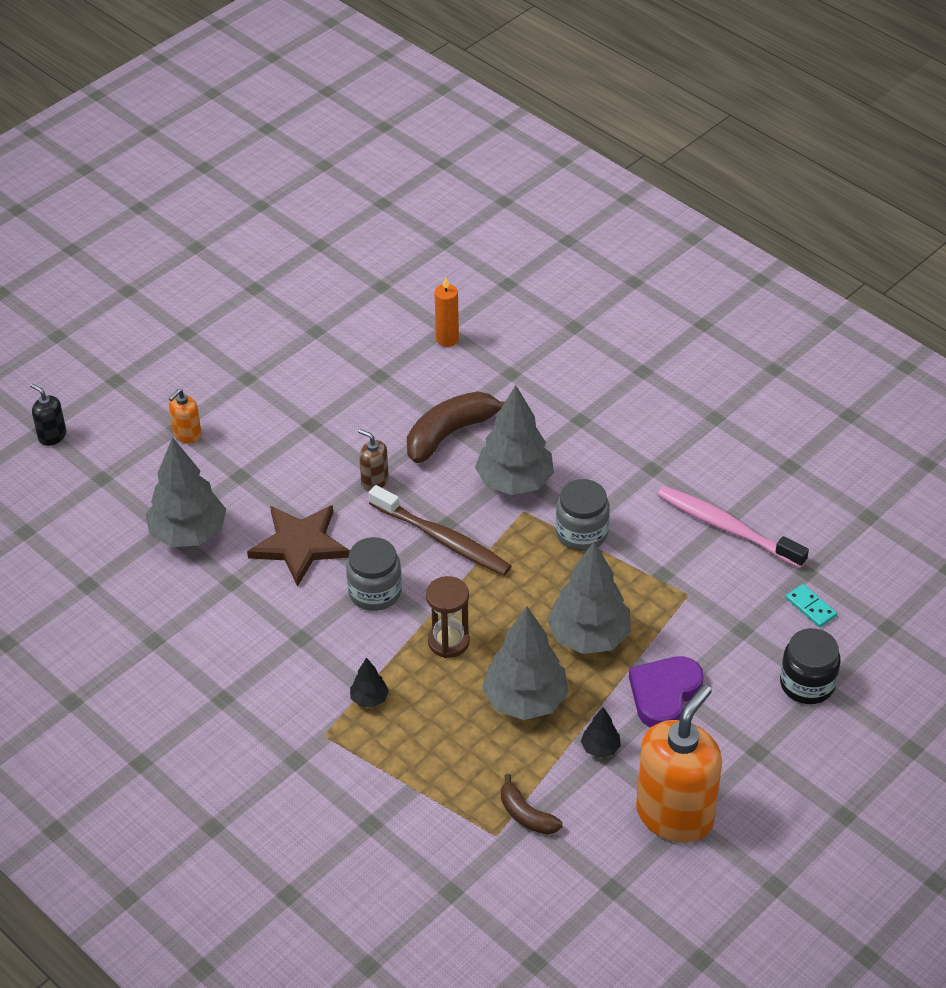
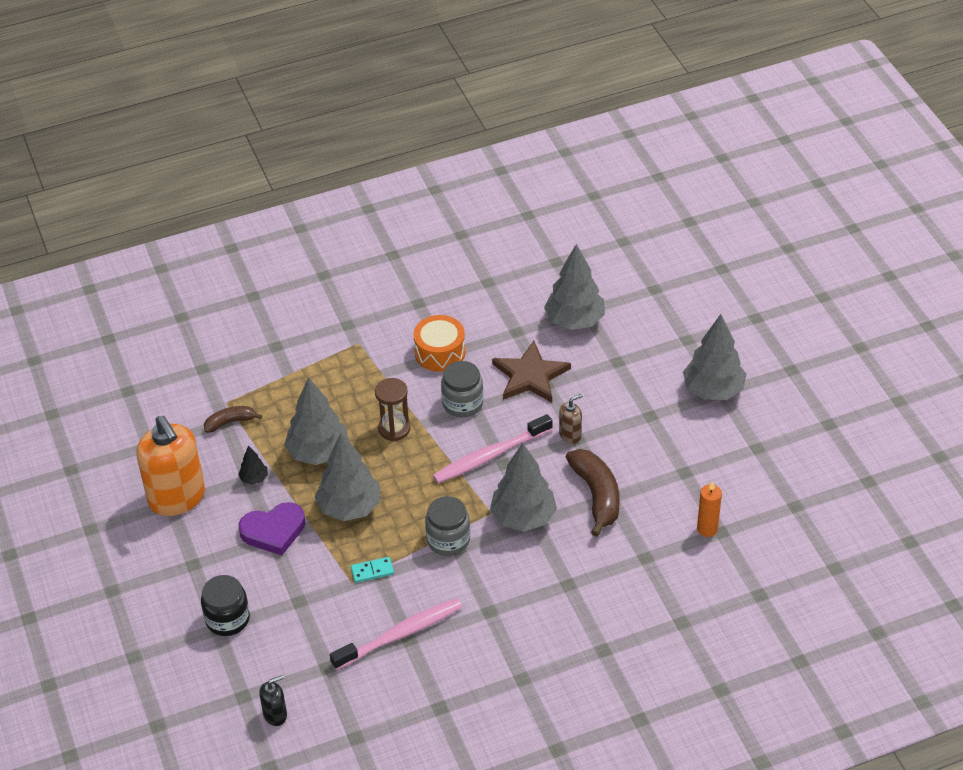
camera: 115 degrees right, 0 degrees up
black soap dispenser [30,383,66,446] -> black soap dispenser moved to [259,675,287,726]
orange soap dispenser [169,389,202,443] -> none
black tree [350,657,389,708] -> none
brown toothbrush [369,485,511,575] -> pink toothbrush [433,414,552,483]
purple heart [629,656,704,728] -> purple heart turned 105 degrees clockwise [239,502,305,555]
turquoise domino [786,584,837,627] -> turquoise domino moved to [351,557,394,583]
none -> orange drum [413,315,466,372]
none -> grey tree [683,314,746,400]

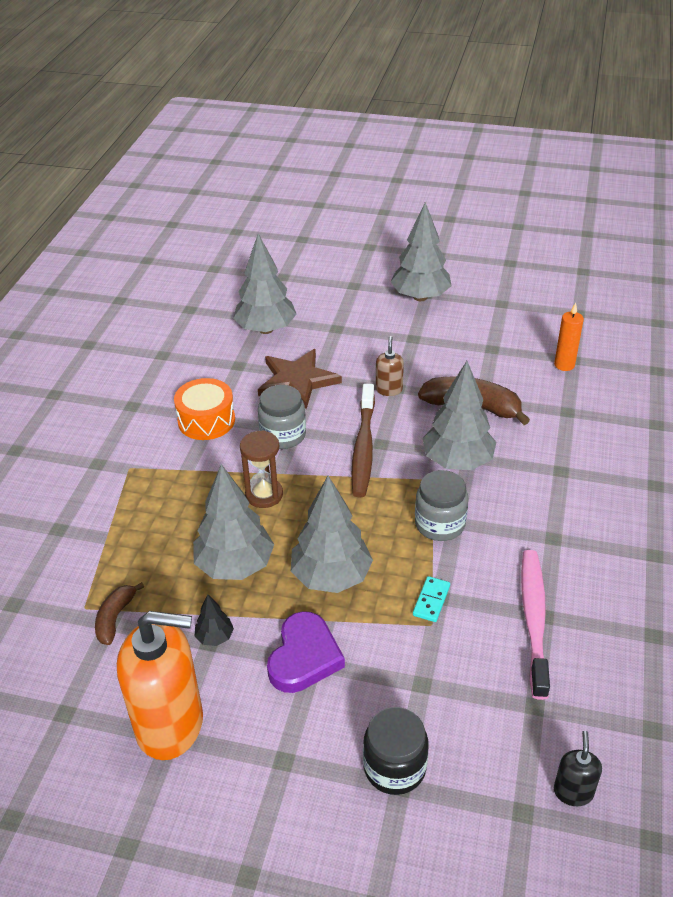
camera: 55 degrees left, 5 degrees down
pink toothbrush [433,414,552,483] -> brown toothbrush [351,384,375,497]

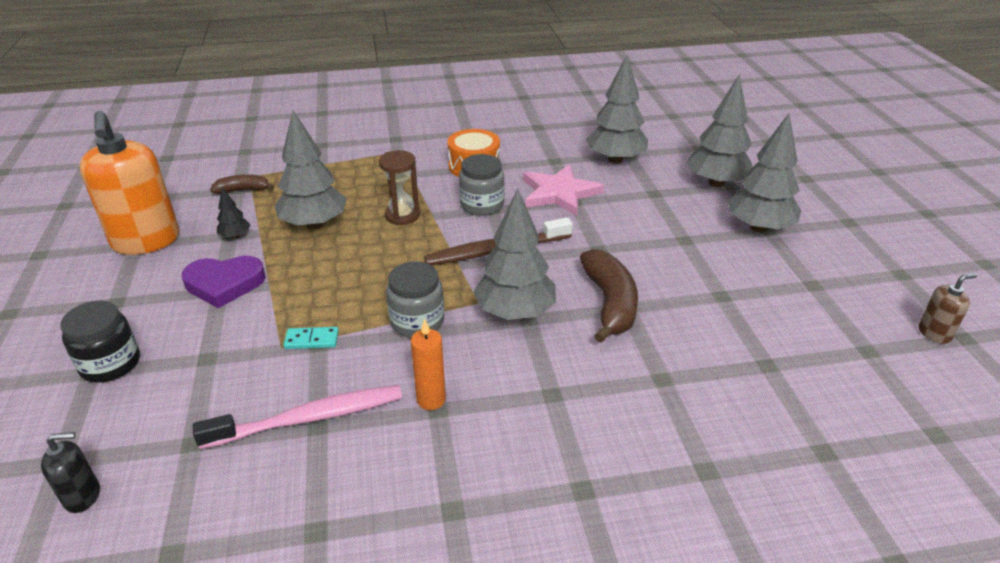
camera: 65 degrees right, 5 degrees down
brown star [258,349,342,409] -> pink star [523,164,604,216]
grey tree [291,476,373,593] -> grey tree moved to [687,74,752,187]
brown soap dispenser [376,336,404,396] -> brown soap dispenser moved to [919,273,977,344]
orange candle [554,303,584,371] -> orange candle moved to [411,319,446,410]

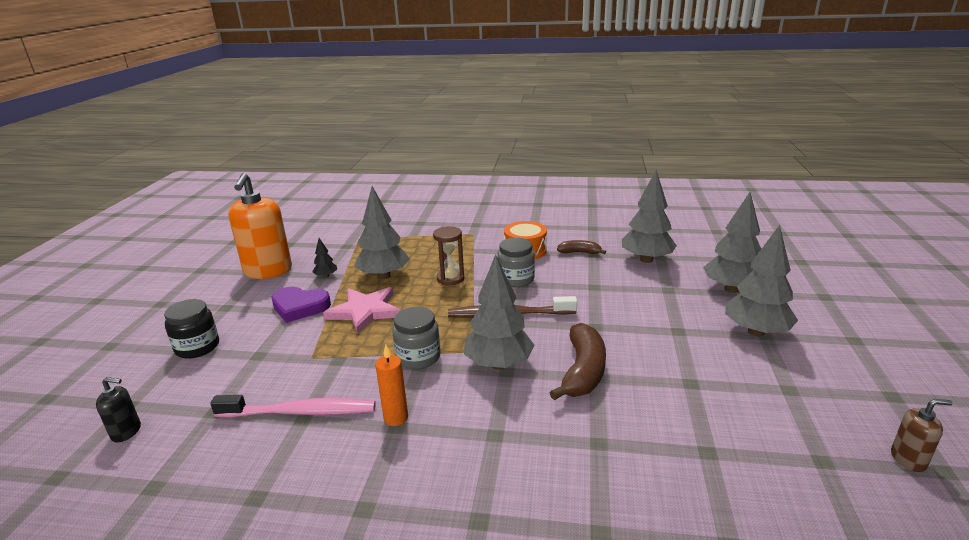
camera: 20 degrees right, 10 degrees down
brown banana [210,174,274,194] -> brown banana moved to [557,240,606,254]
turquoise domino [283,327,339,349] -> none
pink star [523,164,604,216] -> pink star moved to [323,287,401,334]

